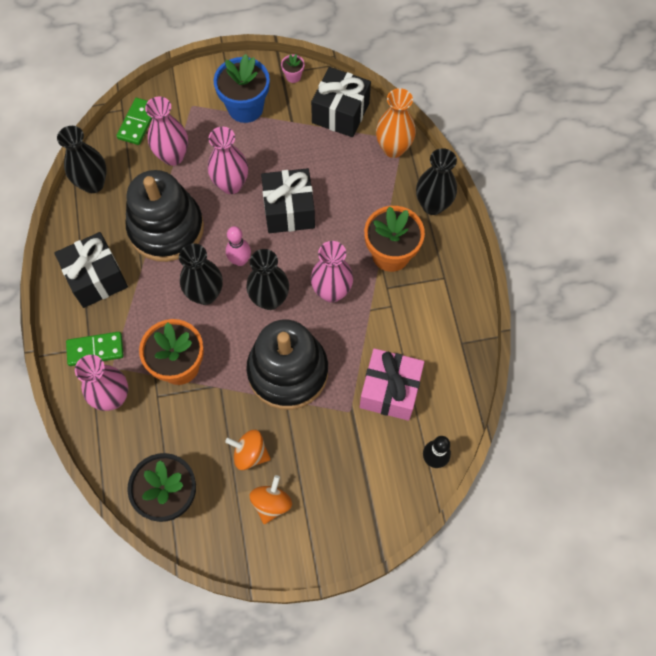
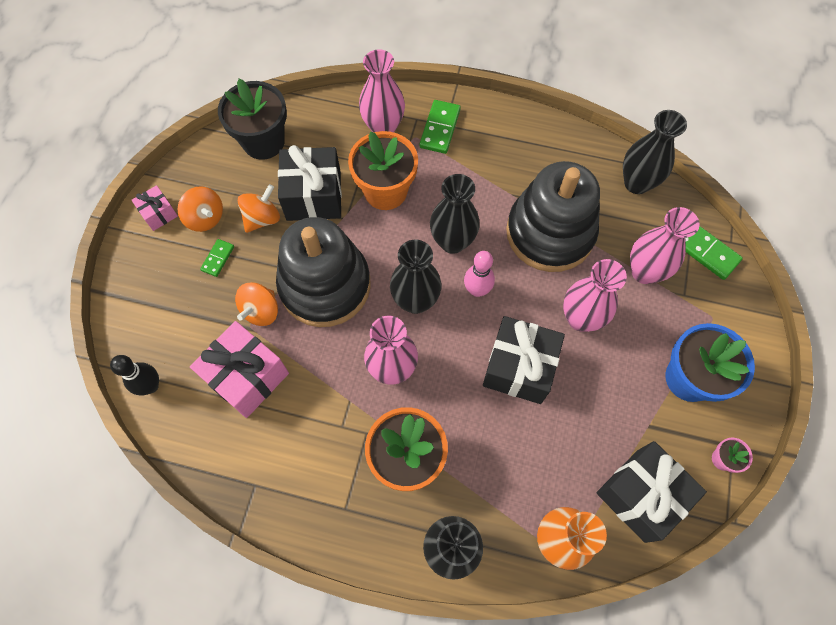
camera: 115 degrees right, 0 degrees up
black gift [54,232,128,308] -> black gift moved to [278,145,342,221]
none -> pink gift [131,185,178,231]
none -> green domino [200,239,234,277]
none -> orange spinning top [235,282,278,326]

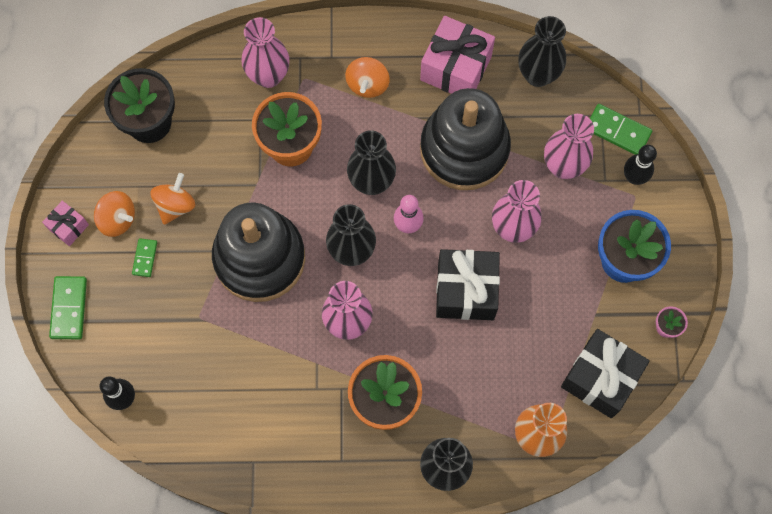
camera: 15 degrees left, 5 degrees up
pink gift [190,321,289,418] -> pink gift moved to [420,16,495,94]
orange spinning top [235,282,278,326] -> orange spinning top moved to [345,57,390,98]
black gift [278,145,342,221] -> none
green domino [419,100,461,154] -> green domino moved to [49,276,87,339]
none -> black bowling pin [624,145,657,185]

